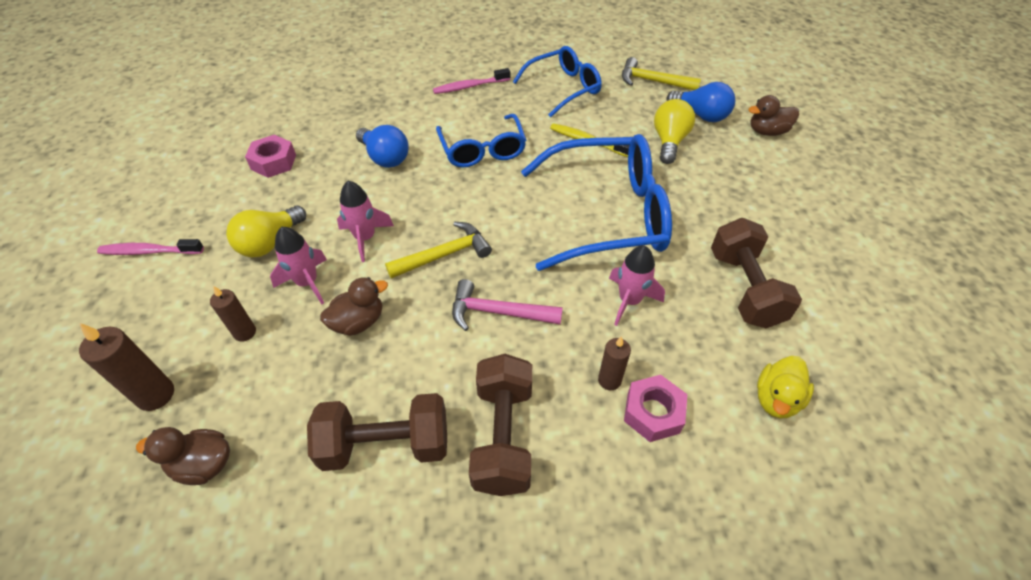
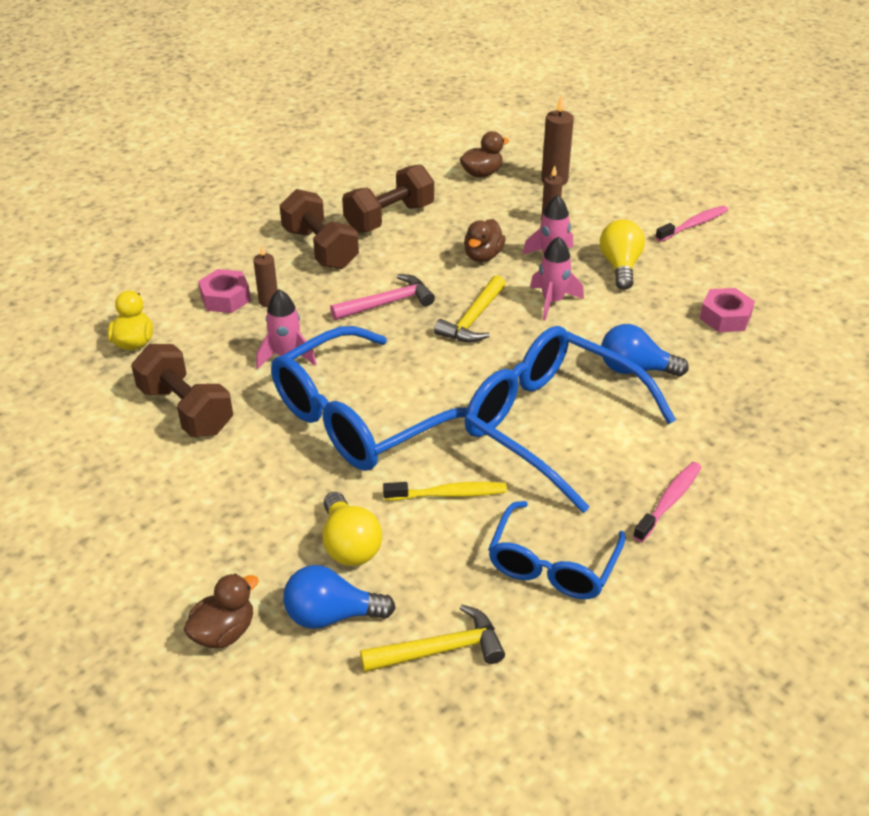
camera: 145 degrees right, 10 degrees down
blue glasses [436,114,526,168] -> blue glasses [465,326,676,513], size x1.64

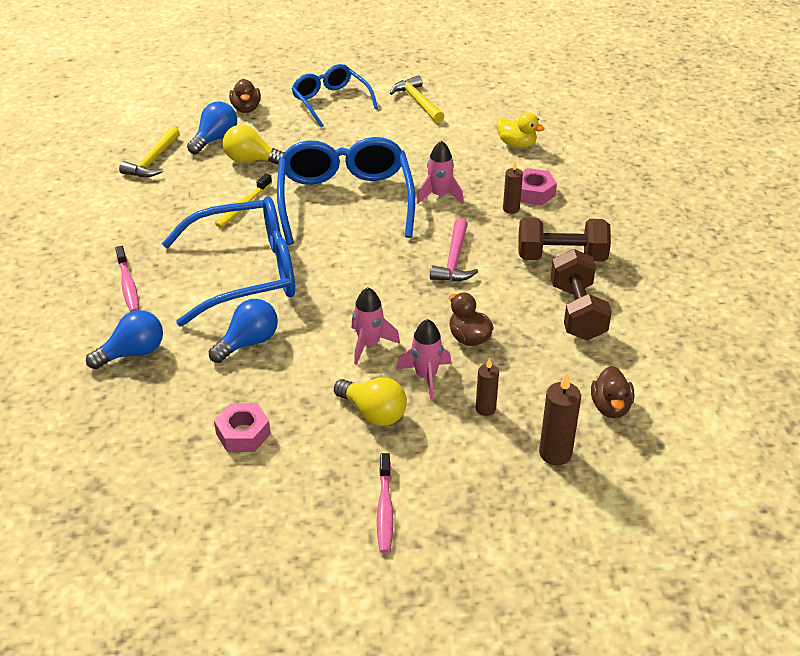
camera: 125 degrees right, 0 degrees up
brown dumbbell [131,344,233,437] -> none
yellow hammer [434,275,506,342] -> yellow hammer moved to [390,75,444,123]
blue glasses [488,501,626,599] -> blue glasses moved to [292,64,378,127]
none -> blue light bulb [86,310,163,369]

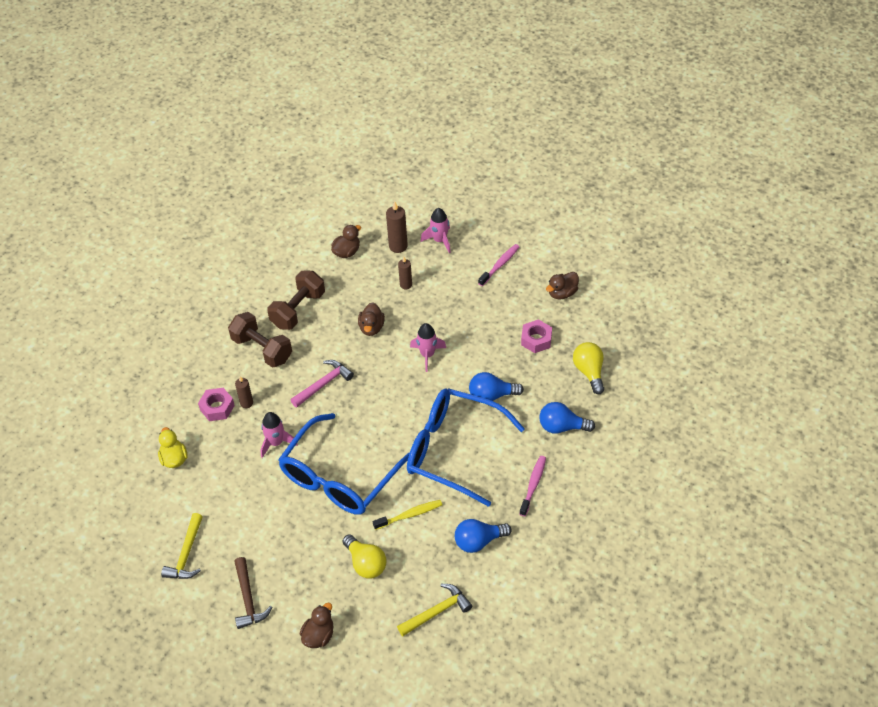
camera: 140 degrees left, 10 degrees up
blue light bulb [187,101,237,154] -> blue light bulb moved to [455,519,512,553]
blue glasses [292,64,378,127] -> brown hammer [234,557,273,629]
yellow light bulb [334,377,407,426] -> yellow light bulb moved to [573,342,604,394]
pink rocket [396,319,451,400] -> pink rocket moved to [421,208,451,253]
none -> brown duck [546,272,579,299]

